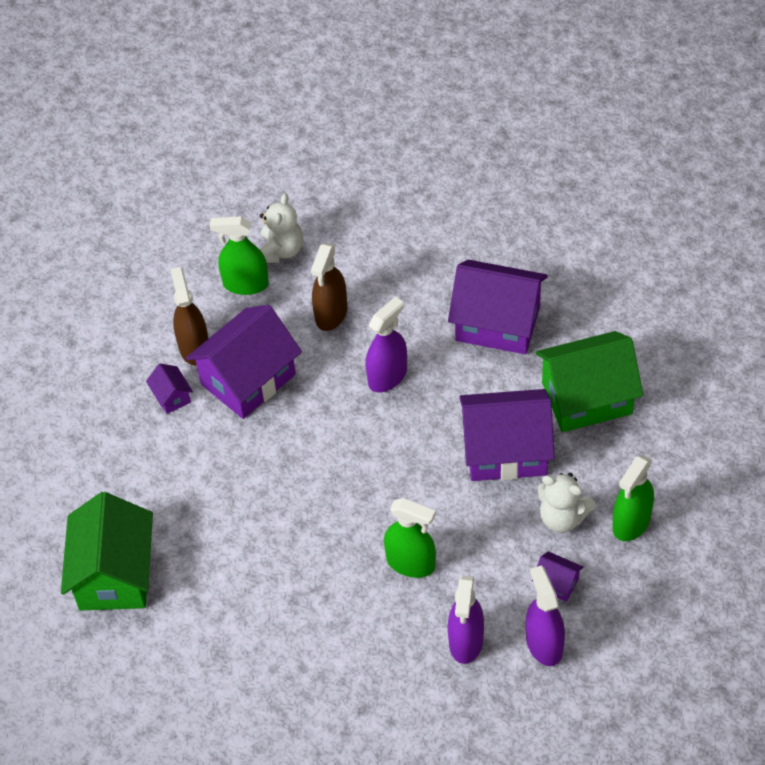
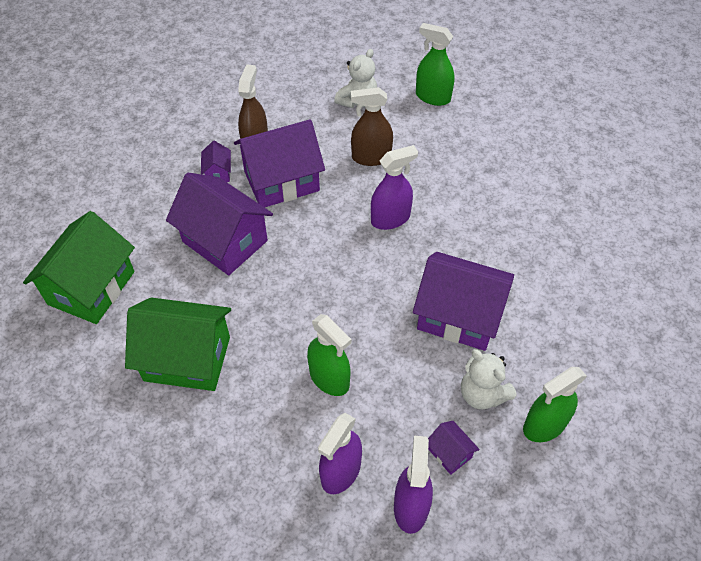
camera: 20 degrees right, 0 degrees up
green spray bottle [210,216,269,295] -> green spray bottle moved to [416,23,455,106]
brown spray bottle [311,243,347,331] -> brown spray bottle turned 45 degrees clockwise [351,87,393,166]
purple house [448,260,548,354] -> purple house moved to [166,173,273,275]
green house [535,331,643,432] -> green house moved to [125,298,231,391]

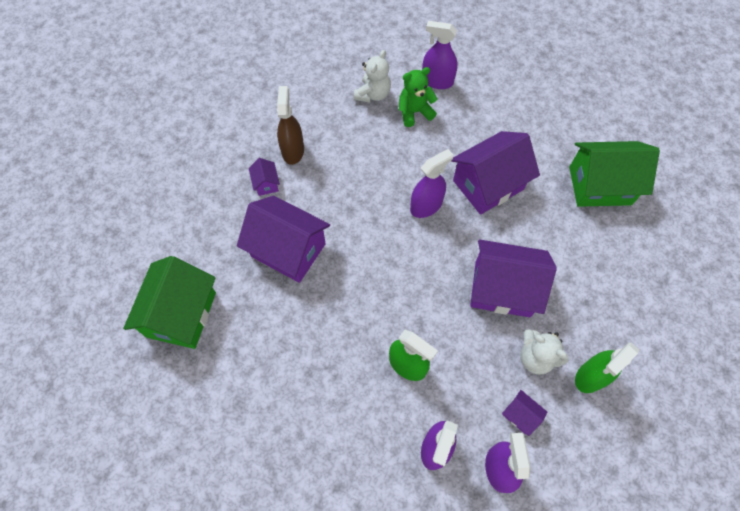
camera: 10 degrees left, 10 degrees up
green house [125,298,231,391] -> green house moved to [569,141,660,207]
purple house [234,119,325,208] -> purple house moved to [451,131,540,215]
brown spray bottle [351,87,393,166] -> none
green spray bottle [416,23,455,106] -> purple spray bottle [422,21,458,89]
none -> green teddy bear [399,67,437,127]

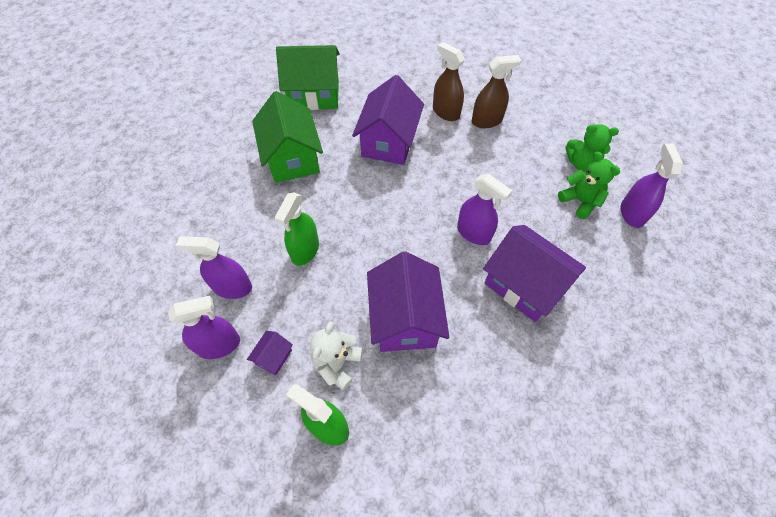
camera: 75 degrees right, 5 degrees down
purple house [249,158,280,196] -> brown spray bottle [433,42,465,121]
white teddy bear [354,50,391,103] -> green teddy bear [565,124,619,172]
green house [569,141,660,207] -> green house moved to [252,91,323,183]

